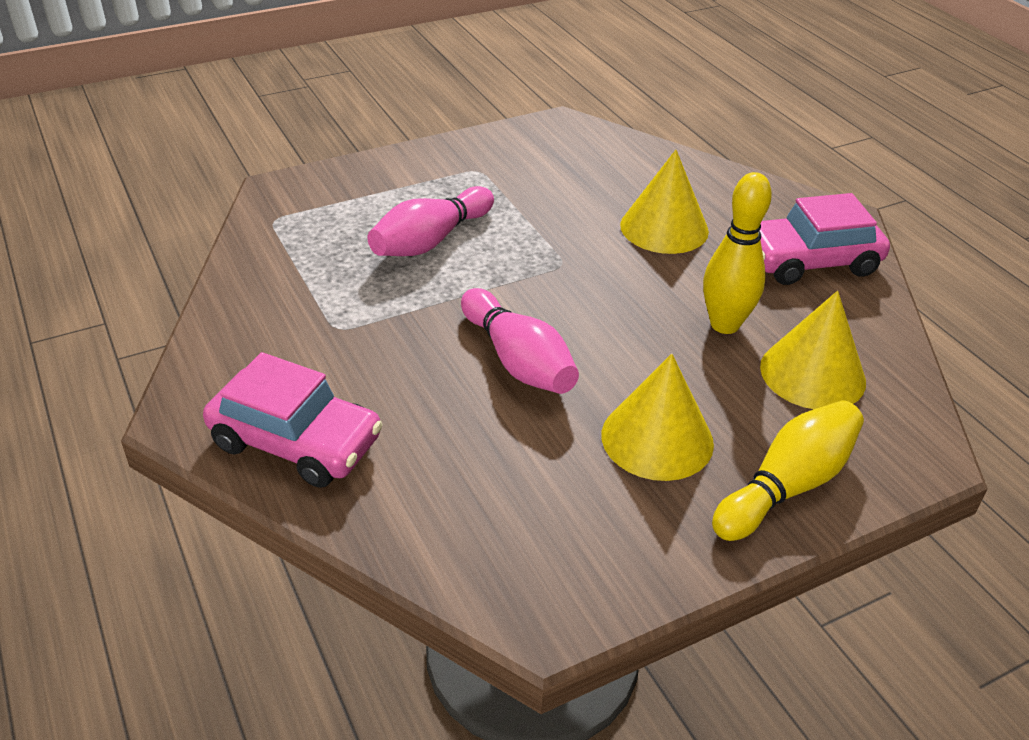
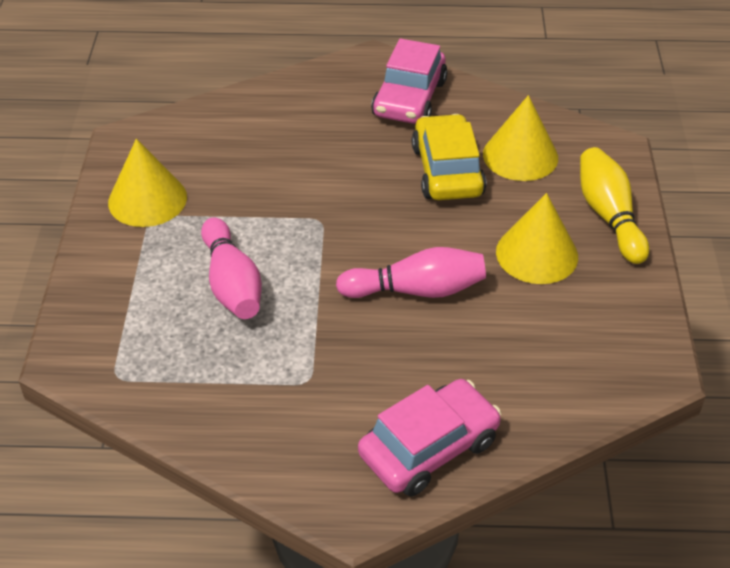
camera: 60 degrees left, 5 degrees up
yellow cone [620,150,709,254] -> yellow cone moved to [108,139,187,227]
yellow bowling pin [703,172,772,334] -> yellow car [412,114,487,200]

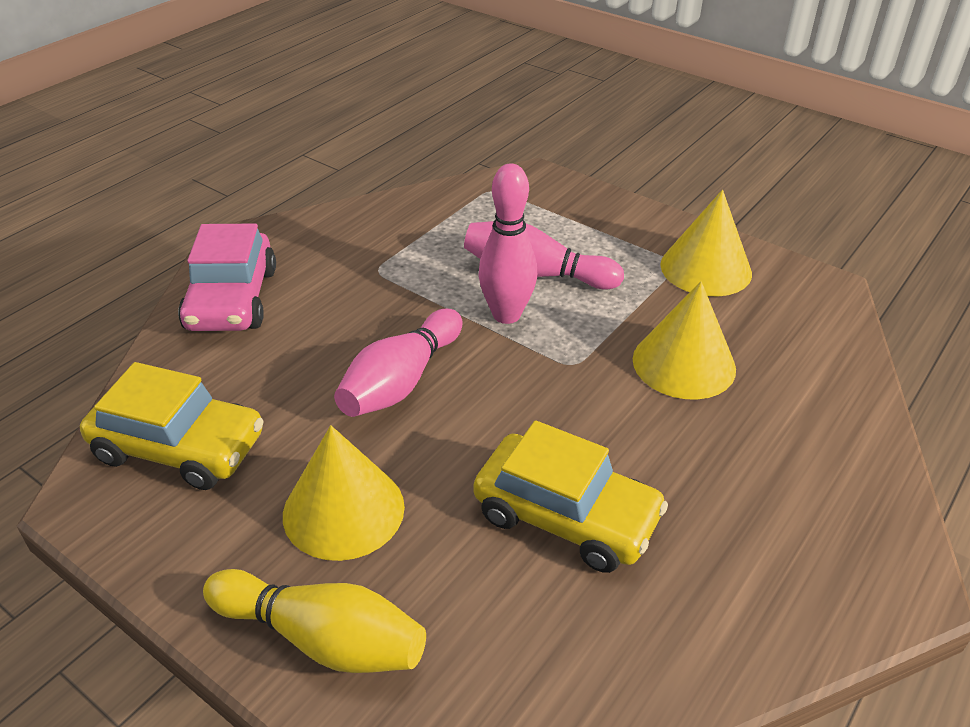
camera: 125 degrees right, 5 degrees down
pink car [371,38,448,124] -> none
yellow cone [483,95,558,181] -> yellow cone moved to [633,281,736,400]
none -> yellow car [80,362,264,490]
none -> pink bowling pin [478,164,537,324]

